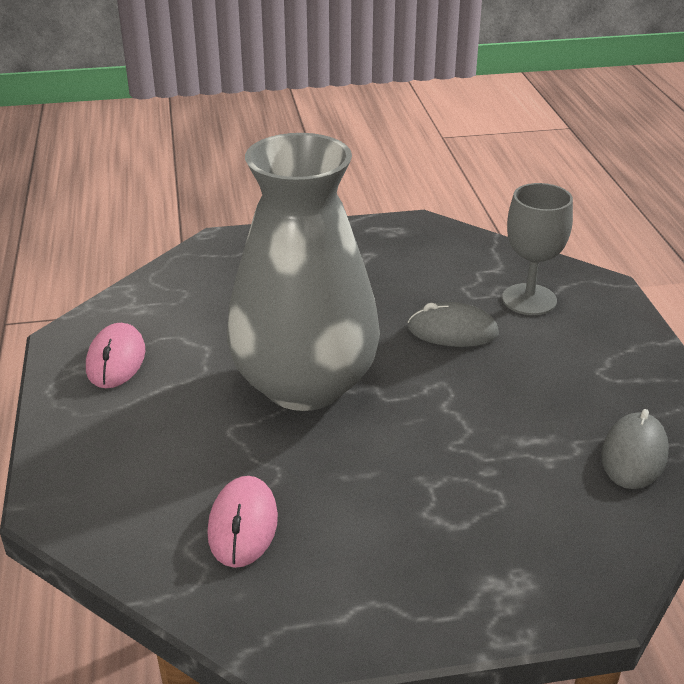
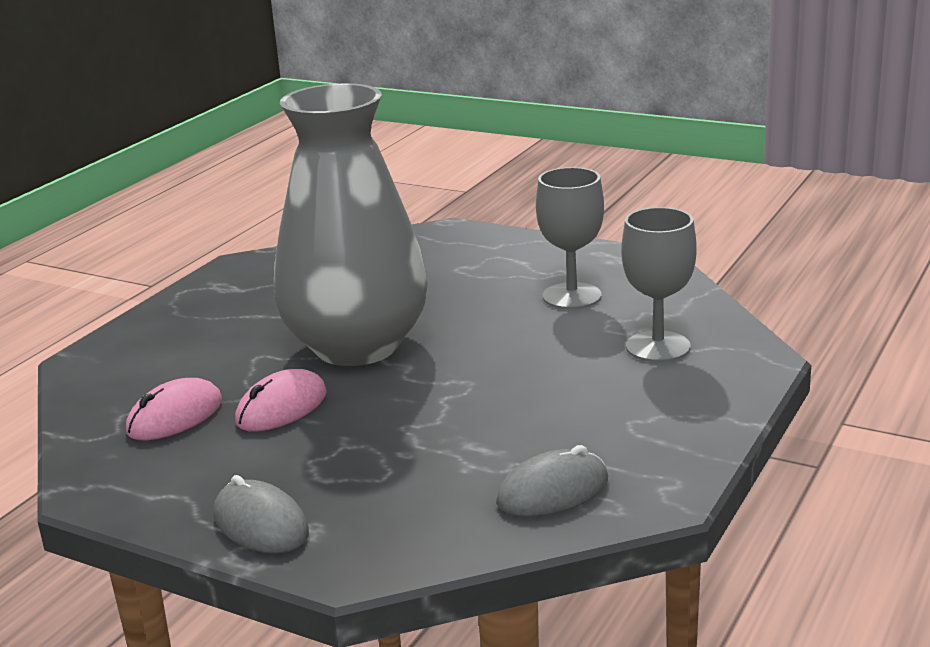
camera: 40 degrees right, 10 degrees down
pink mouse [86,323,145,388] -> pink mouse moved to [235,369,327,431]
grey mouse [408,302,499,347] -> grey mouse moved to [214,475,309,553]
none -> grey goblet [536,167,604,309]

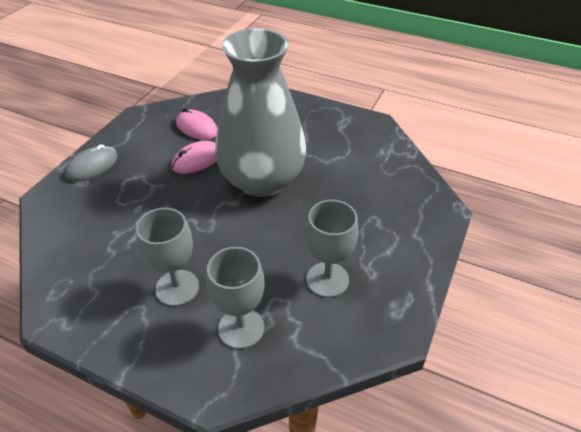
camera: 85 degrees right, 20 degrees up
pink mouse [235,369,327,431] -> pink mouse turned 75 degrees counterclockwise [171,141,216,174]
grey mouse [496,445,608,517] -> none
none -> grey goblet [136,208,199,306]

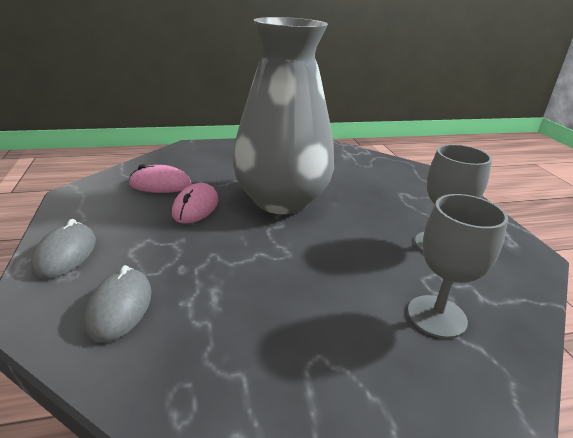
camera: 40 degrees left, 15 degrees down
grey goblet [136,208,199,306] -> none
none -> grey mouse [84,265,152,343]

